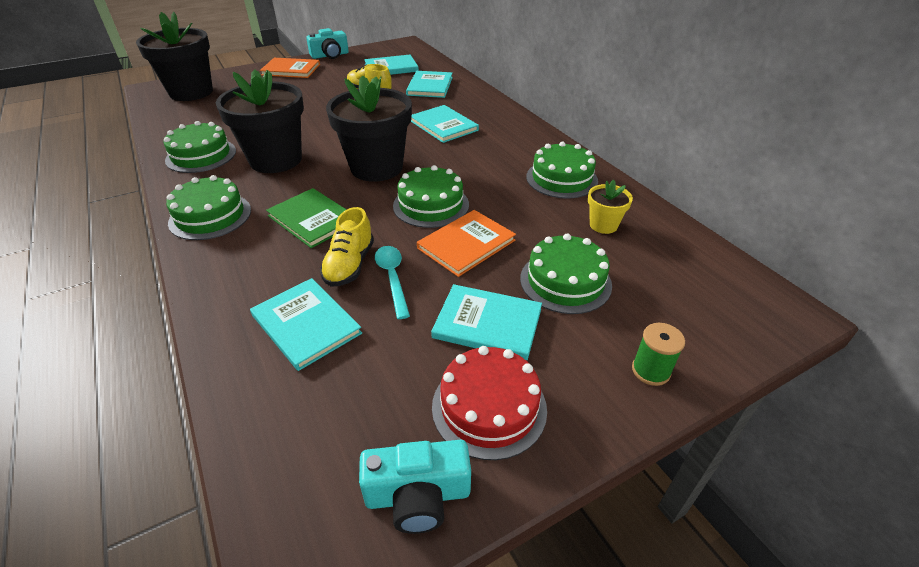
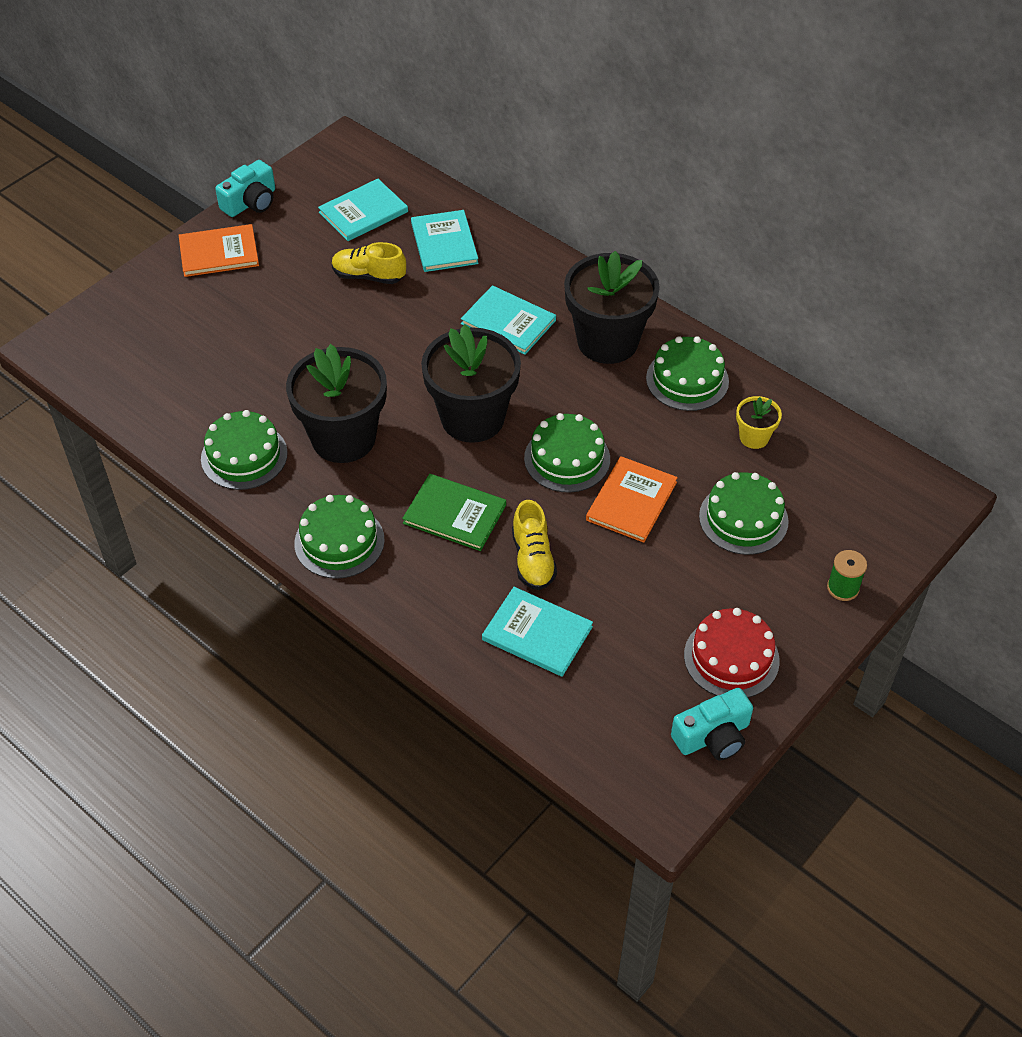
camera: 20 degrees left, 10 degrees up
black flower pot [136,12,213,101] -> black flower pot moved to [564,251,660,364]
turquoise spoon [375,246,410,319] -> none
turquoise book [431,284,542,360] -> none

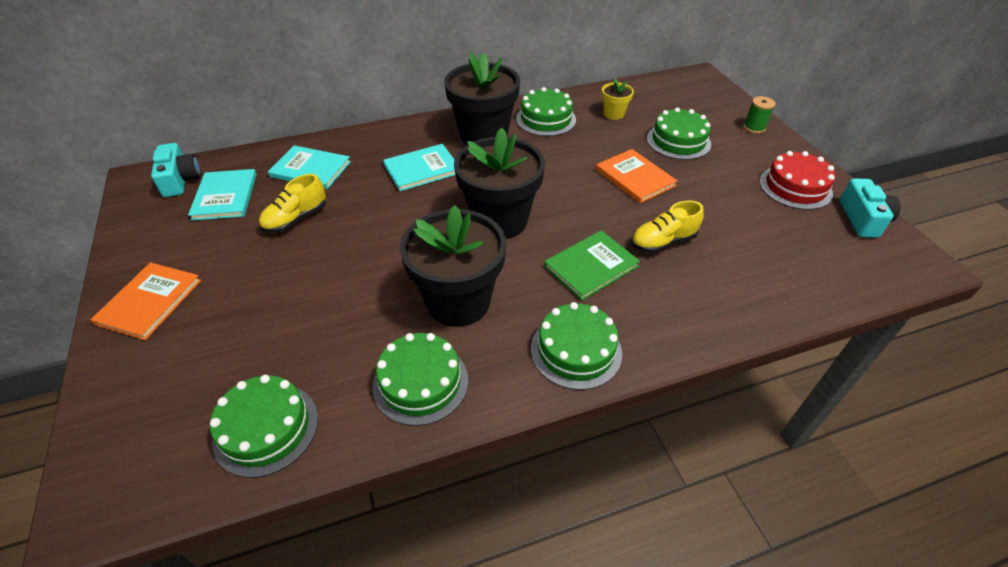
camera: 60 degrees left, 5 degrees down
turquoise camera [215,160,275,217] -> turquoise camera moved to [151,143,201,197]
turquoise book [482,587,593,677] -> none
yellow shoe [512,500,557,590] -> yellow shoe turned 135 degrees clockwise [631,200,704,253]
green cake [524,413,610,493] -> green cake moved to [210,375,318,478]

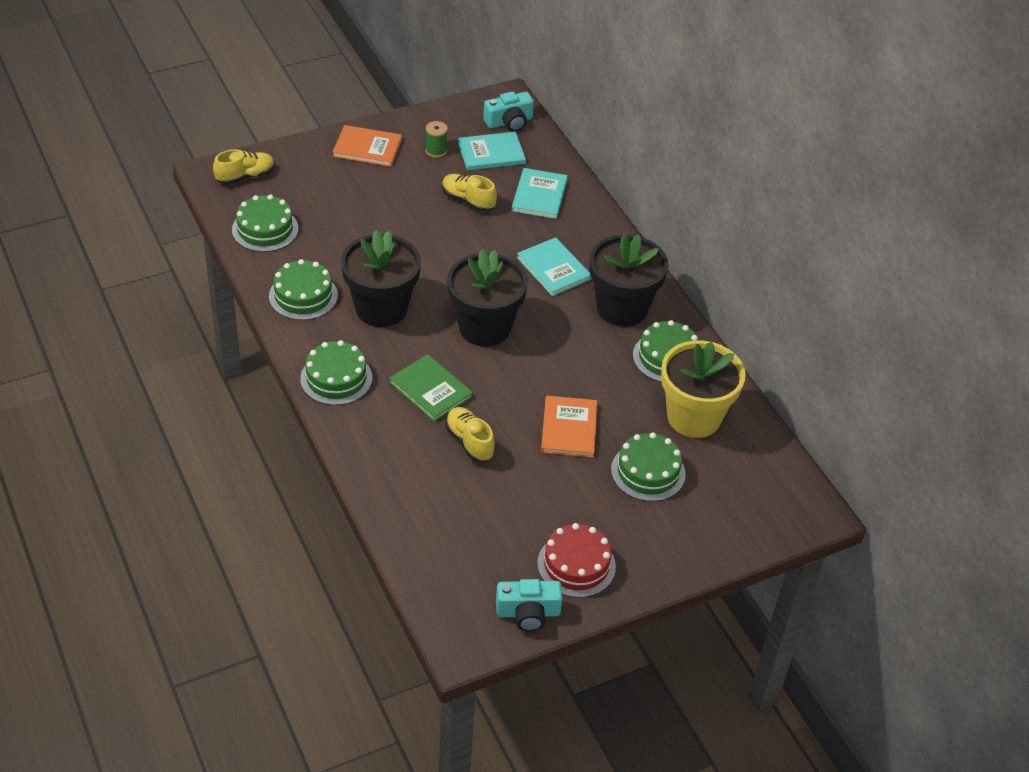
camera: 80 degrees right, 0 degrees up
orange book [596,149,678,203] -> orange book turned 45 degrees counterclockwise [541,396,597,458]
yellow flower pot [602,79,634,120] -> yellow flower pot [661,340,746,438], size x2.18
green spool [744,96,775,134] -> green spool moved to [425,121,448,158]
none -> yellow shoe [213,149,275,185]

